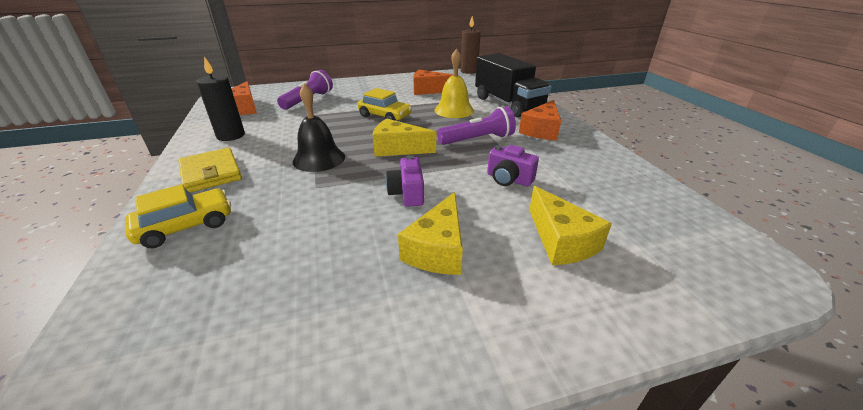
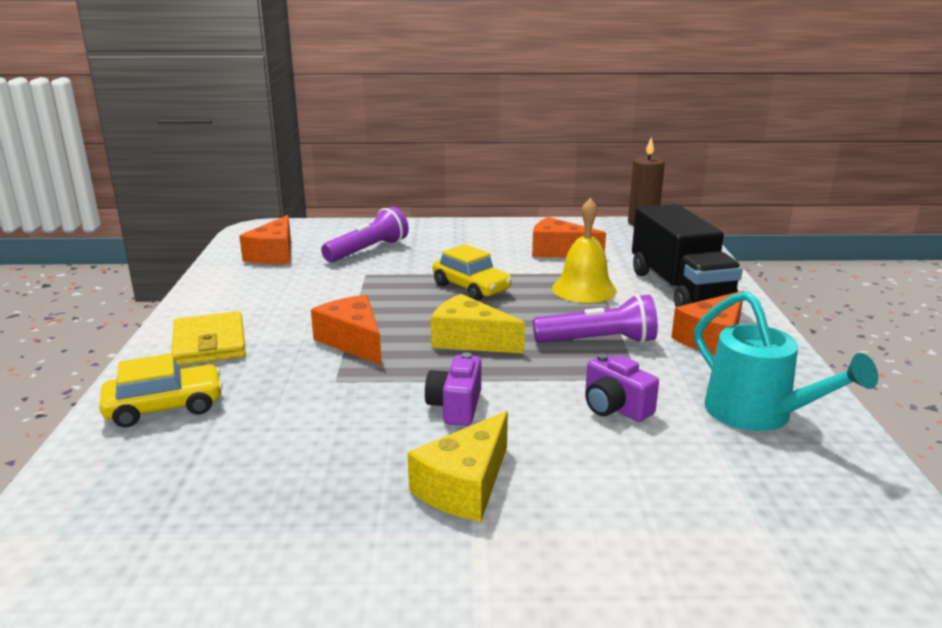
camera: 15 degrees right, 10 degrees down
black candle [196,56,245,141] -> none
black bell [292,83,345,172] -> orange cheese [311,295,382,366]
yellow cheese [529,186,612,265] -> none
none -> turquoise watering can [694,291,878,431]

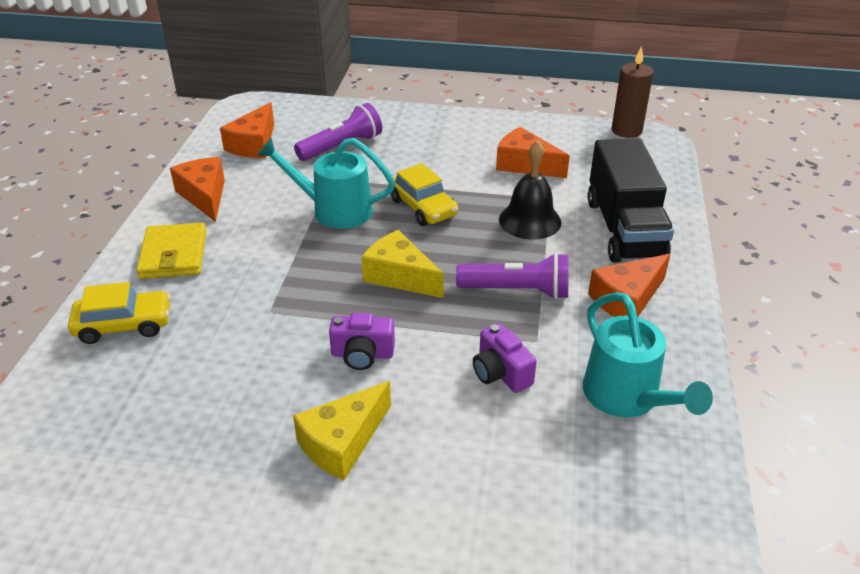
camera: 10 degrees right, 15 degrees up
orange cheese [311,295,382,366] -> orange cheese moved to [170,157,225,222]
purple camera [425,352,481,426] -> purple camera turned 105 degrees counterclockwise [329,313,395,370]
yellow bell [552,198,617,303] -> black bell [499,140,561,240]
none -> turquoise watering can [257,138,395,229]

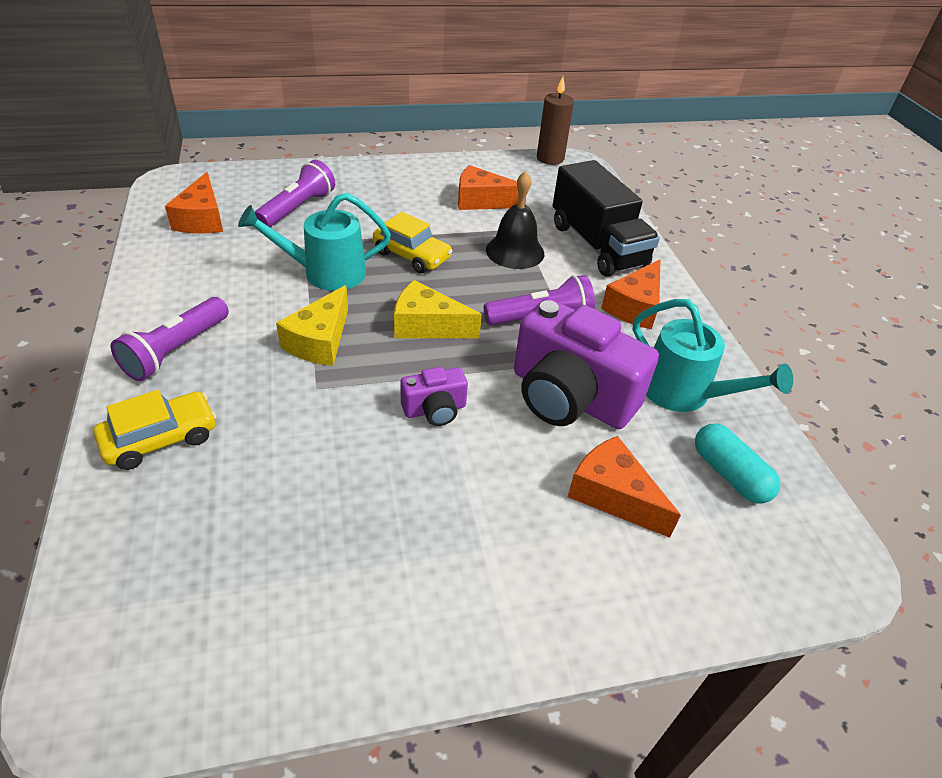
camera: 25 degrees left, 5 degrees up
yellow wallet [136,223,206,279] -> purple flashlight [111,297,229,381]
orange cheese [170,157,225,222] -> orange cheese moved to [568,436,681,538]
yellow cheese [293,381,391,480] -> yellow cheese moved to [276,285,348,366]
purple camera [473,323,537,393] -> purple camera [514,298,659,429], size x2.11
none -> turquoise capsule [695,423,780,503]

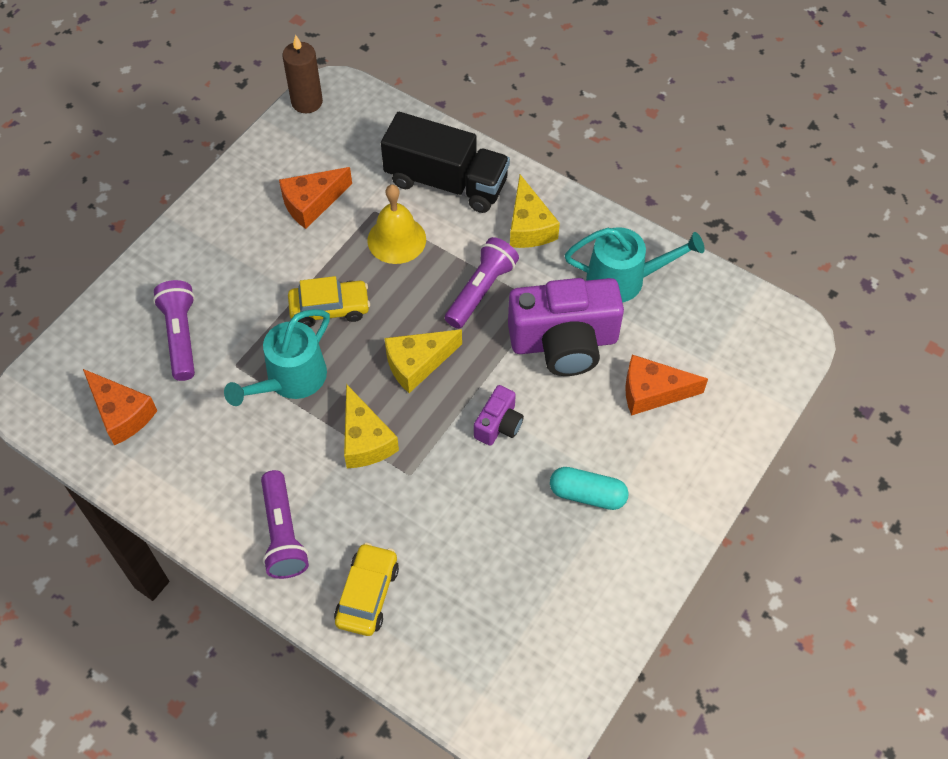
camera: 40 degrees left, 15 degrees up
black bell [486,171,544,269] -> yellow bell [368,184,426,264]
orange cheese [601,260,660,329] -> yellow cheese [510,175,560,248]
turquoise capsule [695,423,780,503] -> turquoise capsule moved to [550,467,629,510]

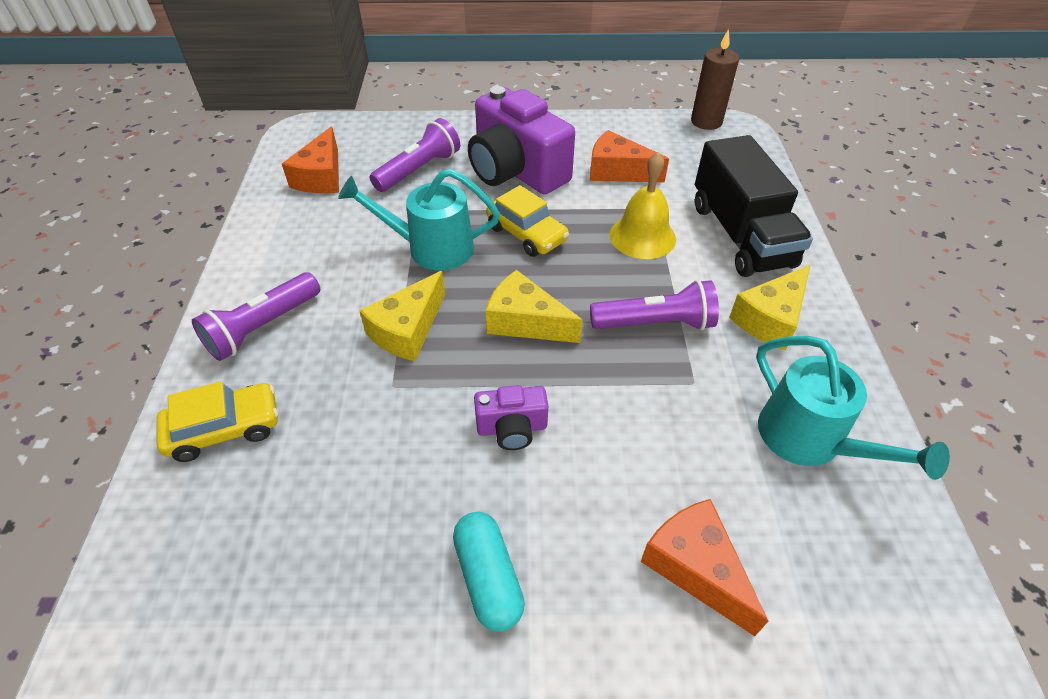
camera: 55 degrees right, 10 degrees down
purple camera [508,278,624,376] -> purple camera moved to [468,86,575,194]

